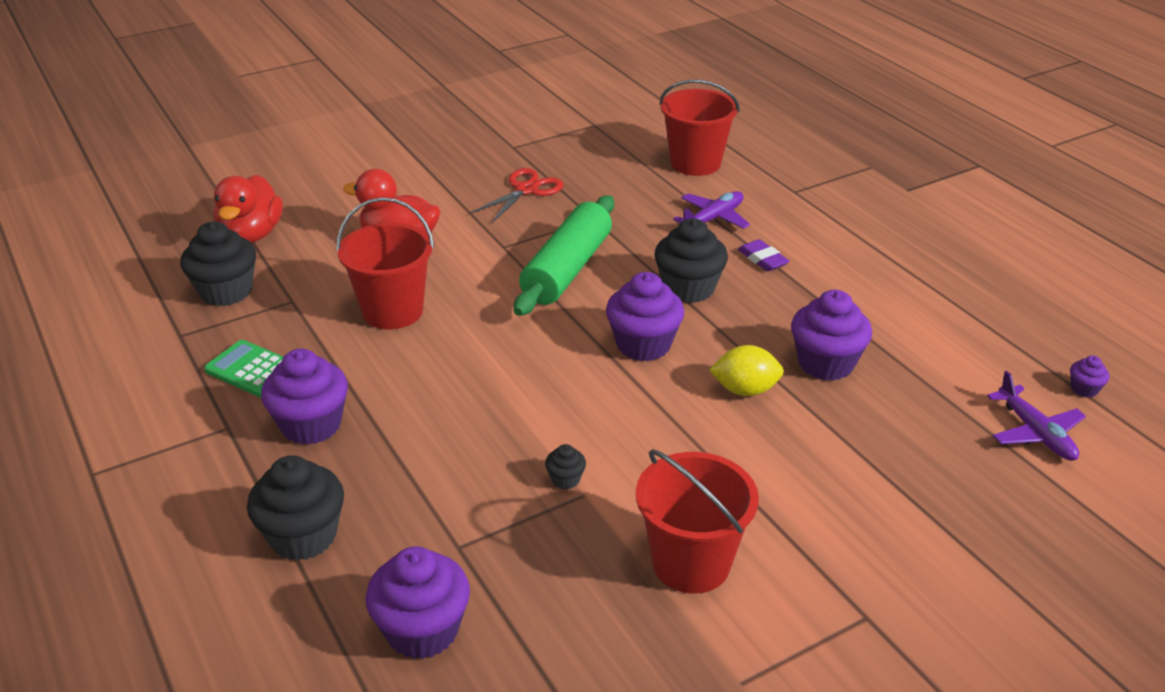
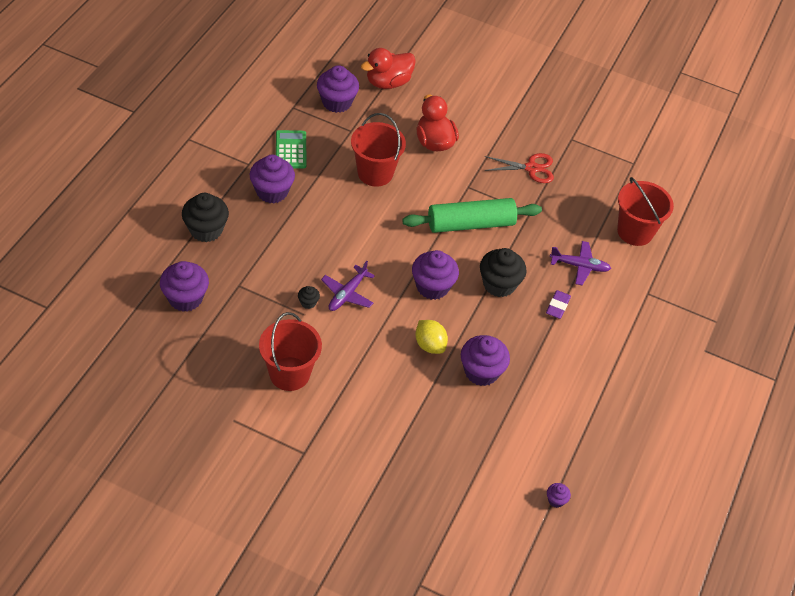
camera: 50 degrees right, 15 degrees up
black cupcake [180,221,256,306] -> purple cupcake [317,65,359,113]
purple plane [987,371,1086,461] -> purple plane moved to [321,261,375,311]

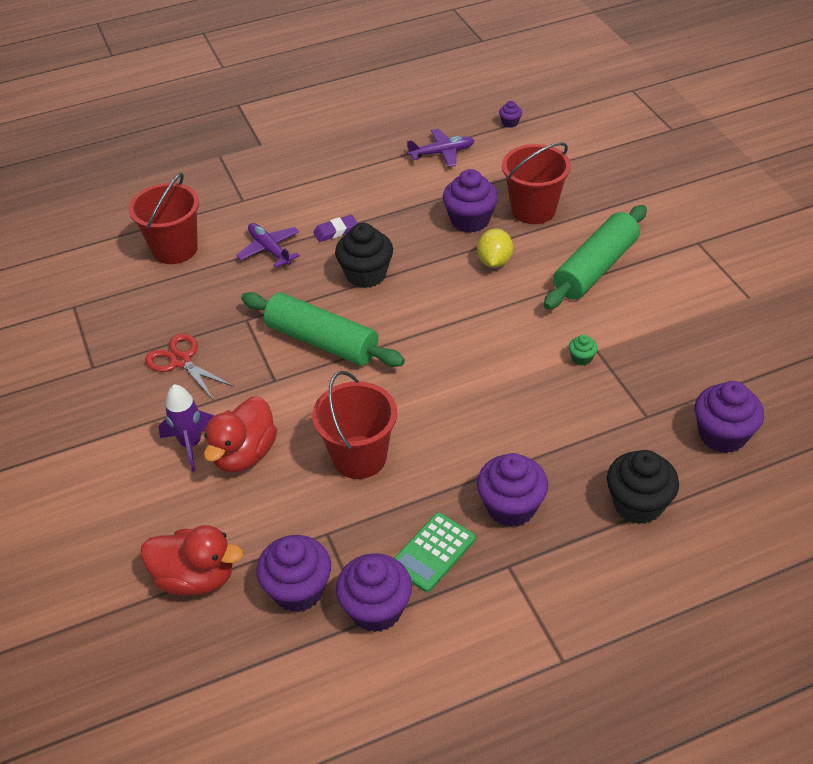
camera: 130 degrees left, 5 degrees down
red bucket [259,312,322,391] -> red bucket moved to [502,142,571,224]
black cupcake [298,286,320,309] -> green cupcake [569,334,598,366]
purple plane [321,261,375,311] -> purple plane moved to [407,129,475,167]
purple cupcake [412,250,459,300] -> purple cupcake moved to [336,553,412,632]
none -> purple rocket [158,384,214,472]
none -> green rolling pin [544,205,647,309]

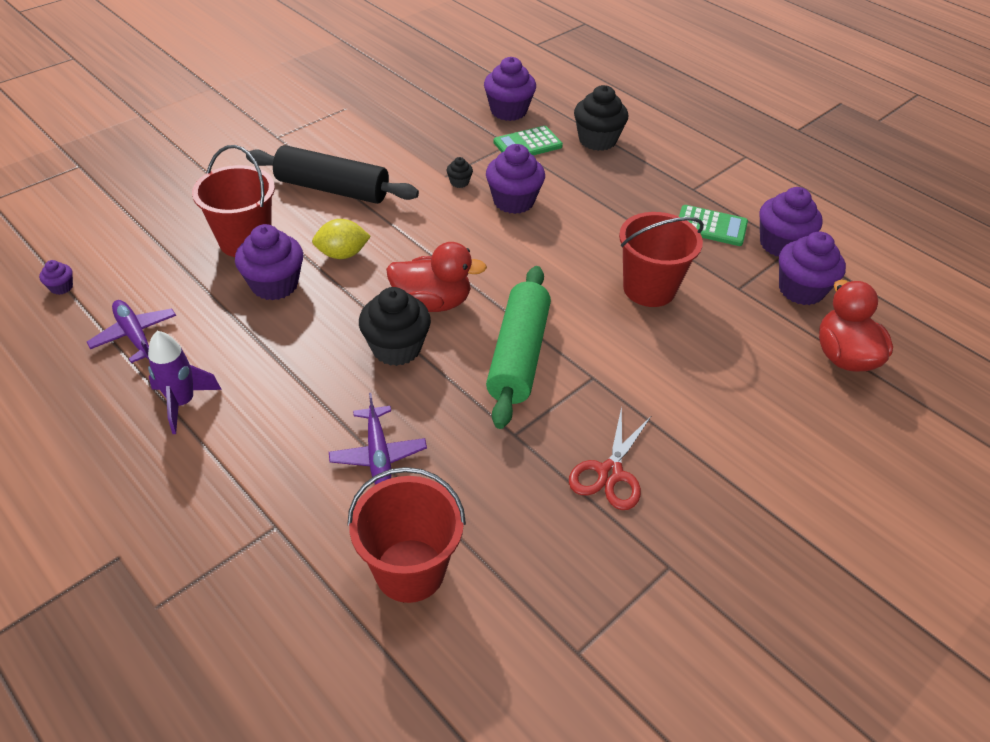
camera: 115 degrees left, 0 degrees up
purple rocket [158,384,214,472] -> purple rocket moved to [148,331,222,434]
red duck [204,396,277,472] -> red duck moved to [386,242,487,312]
purple plane [236,223,300,268] -> purple plane turned 45 degrees counterclockwise [329,393,427,485]
purple eraser [313,215,358,242] -> none
purple cupcake [477,453,548,527] -> purple cupcake moved to [486,144,545,214]
green rolling pin [544,205,647,309] -> black rolling pin [246,145,419,204]
green cupcake [569,334,598,366] -> black cupcake [447,157,473,188]
none -> green calculator [494,126,563,155]

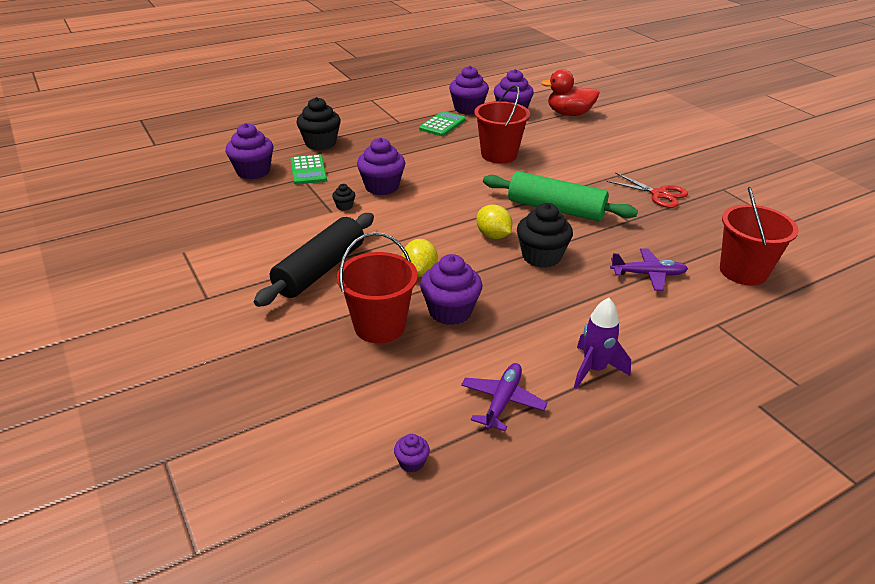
camera: 75 degrees left, 10 degrees down
purple plane [87,300,176,363] -> purple plane turned 135 degrees clockwise [461,363,547,431]
red duck [386,242,487,312] -> yellow lemon [476,204,513,239]

